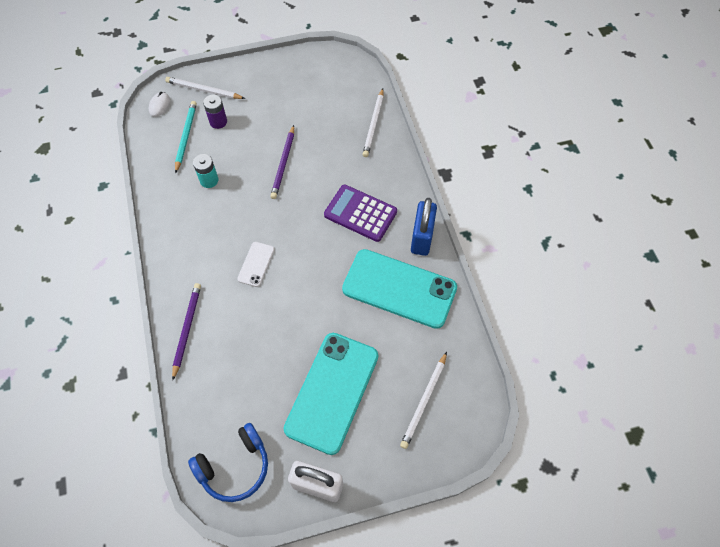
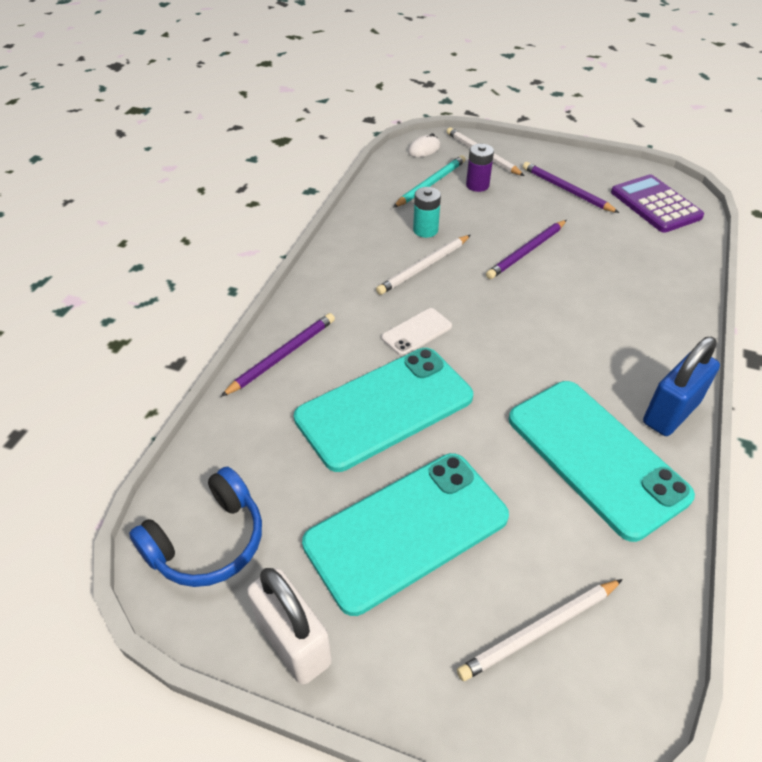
camera: 35 degrees right, 15 degrees down
blue headphones [188,423,268,502] -> blue headphones turned 45 degrees counterclockwise [129,466,262,587]
purple calculator [324,185,397,242] -> purple calculator moved to [611,174,704,233]
white pencil [363,88,384,157] -> white pencil moved to [376,235,471,295]
none -> turquoise phone [294,348,473,472]
none -> purple pencil [523,162,619,213]

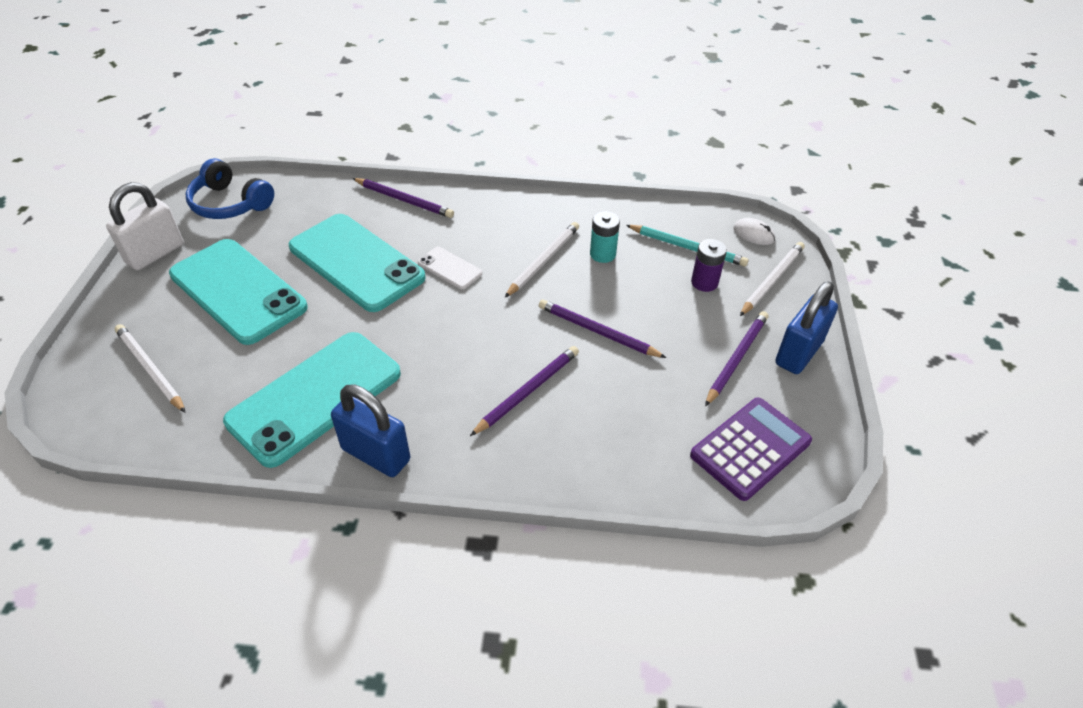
camera: 75 degrees right, 0 degrees up
white pencil [376,235,471,295] -> white pencil turned 90 degrees clockwise [504,222,579,298]
none -> purple pencil [470,346,579,436]
none -> blue padlock [775,281,838,374]

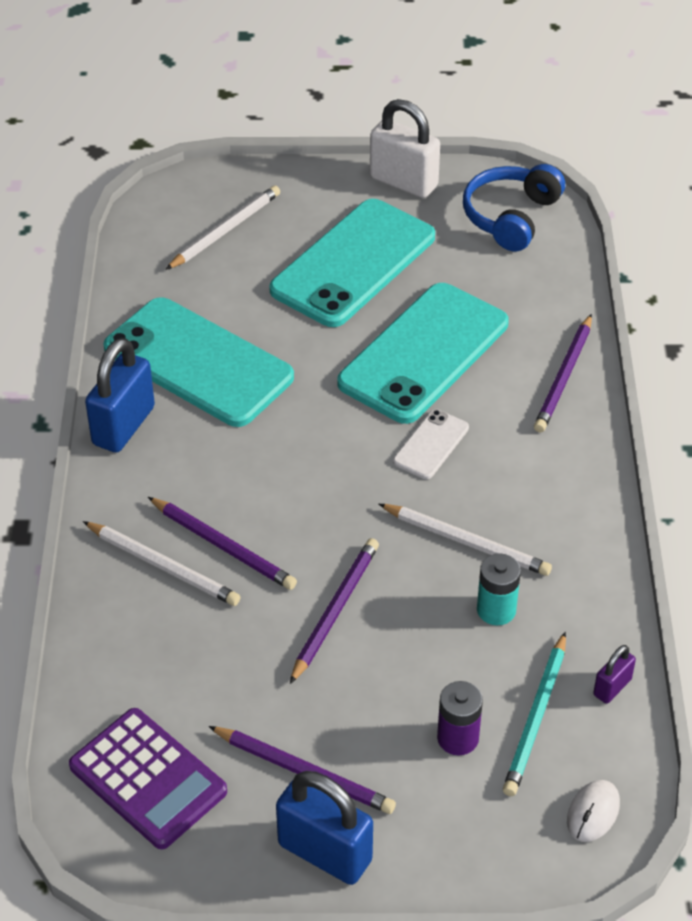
camera: 85 degrees right, 0 degrees up
white pencil [740,242,805,316] -> white pencil moved to [83,521,240,606]
none -> purple padlock [593,645,636,704]

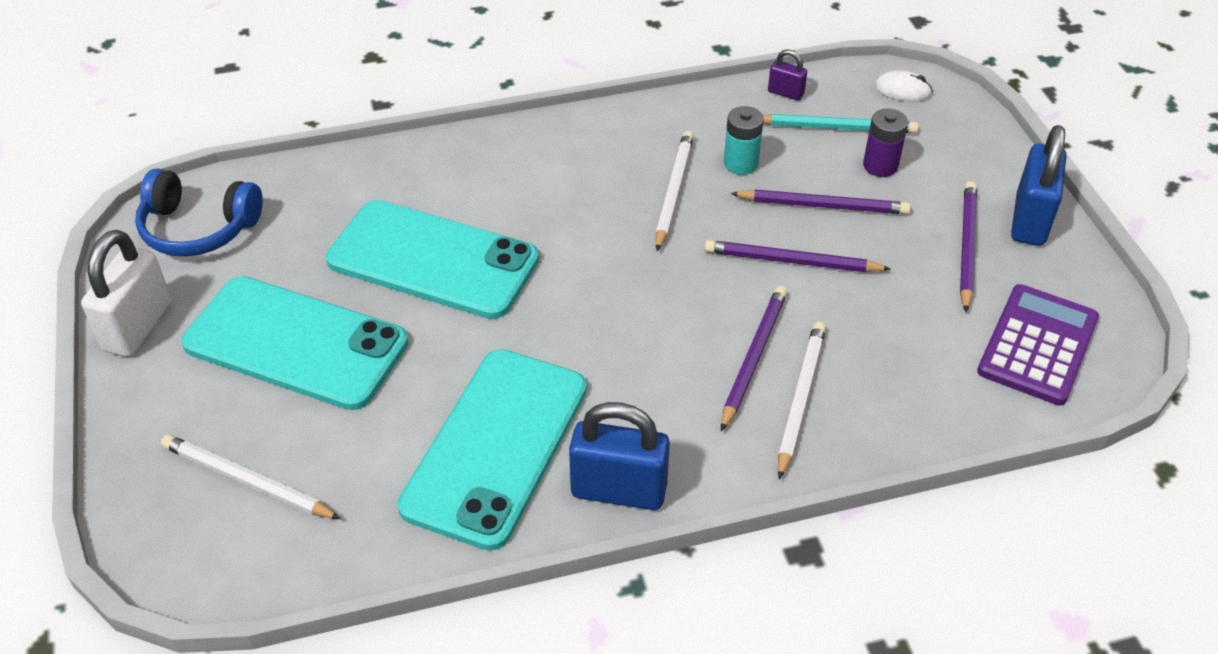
camera: 105 degrees left, 0 degrees up
white phone [393,409,469,479] -> none
purple pencil [534,314,592,433] -> purple pencil moved to [730,189,911,214]

